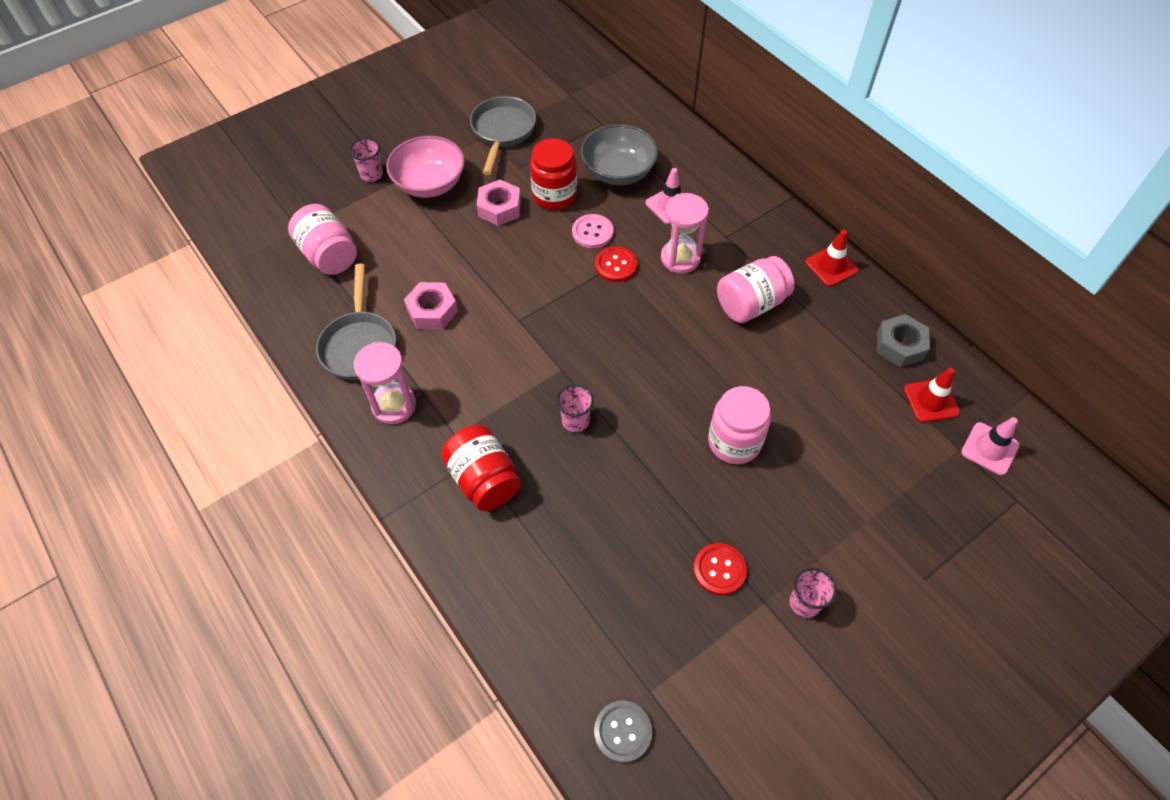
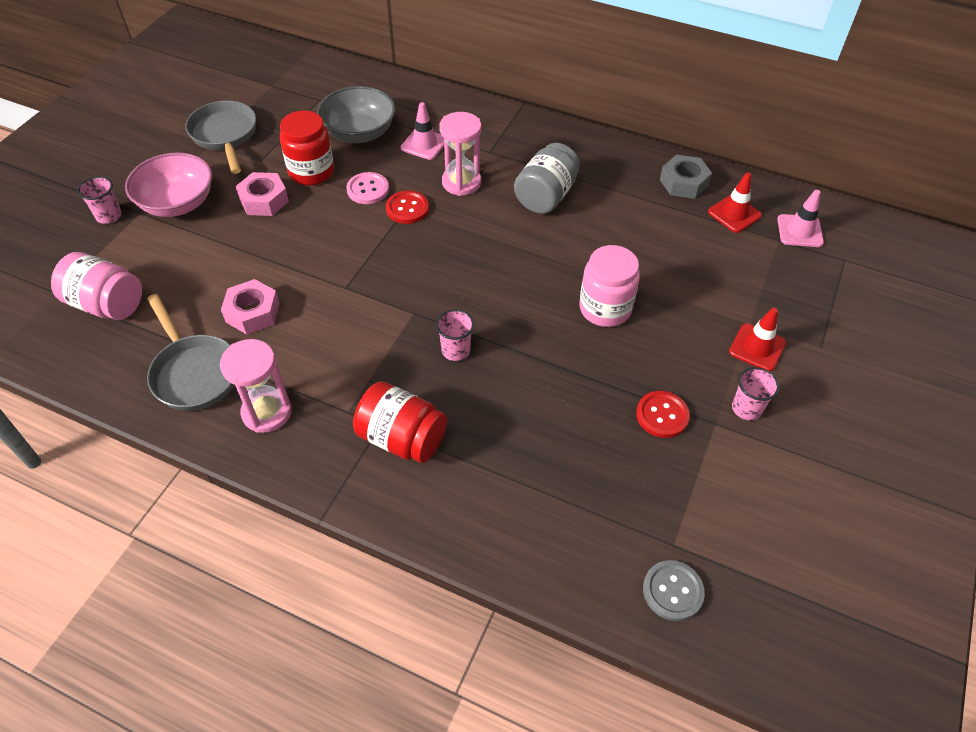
camera: 30 degrees left, 5 degrees down
pink jar [717,256,795,323] -> grey jar [514,143,580,214]
red traffic cone [805,230,858,286] -> red traffic cone moved to [729,307,786,371]

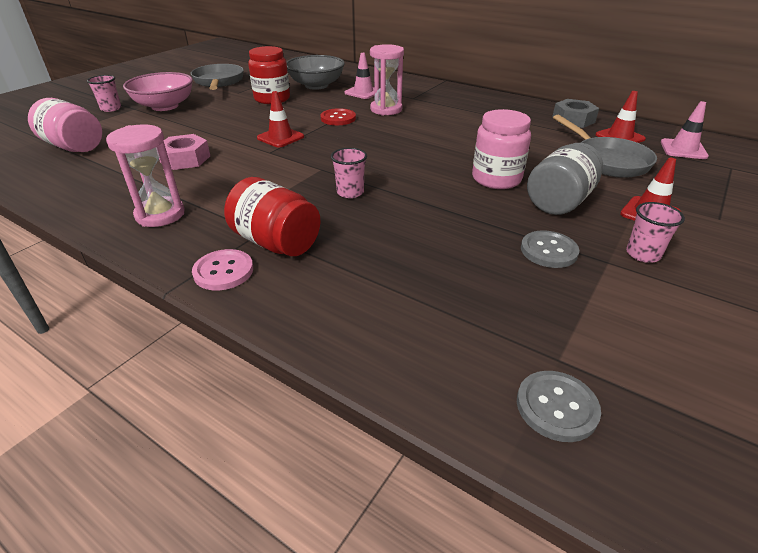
camera: 10 degrees right, 15 degrees down
grey pan [147,294,234,411] -> grey pan moved to [553,115,657,178]
pink nut [236,172,289,216] -> none
pink button [346,172,389,204] -> pink button moved to [192,249,253,290]
grey jar [514,143,580,214] -> grey jar moved to [527,143,603,215]
red button [636,391,690,438] -> grey button [521,231,580,268]
none -> red traffic cone [257,91,304,148]

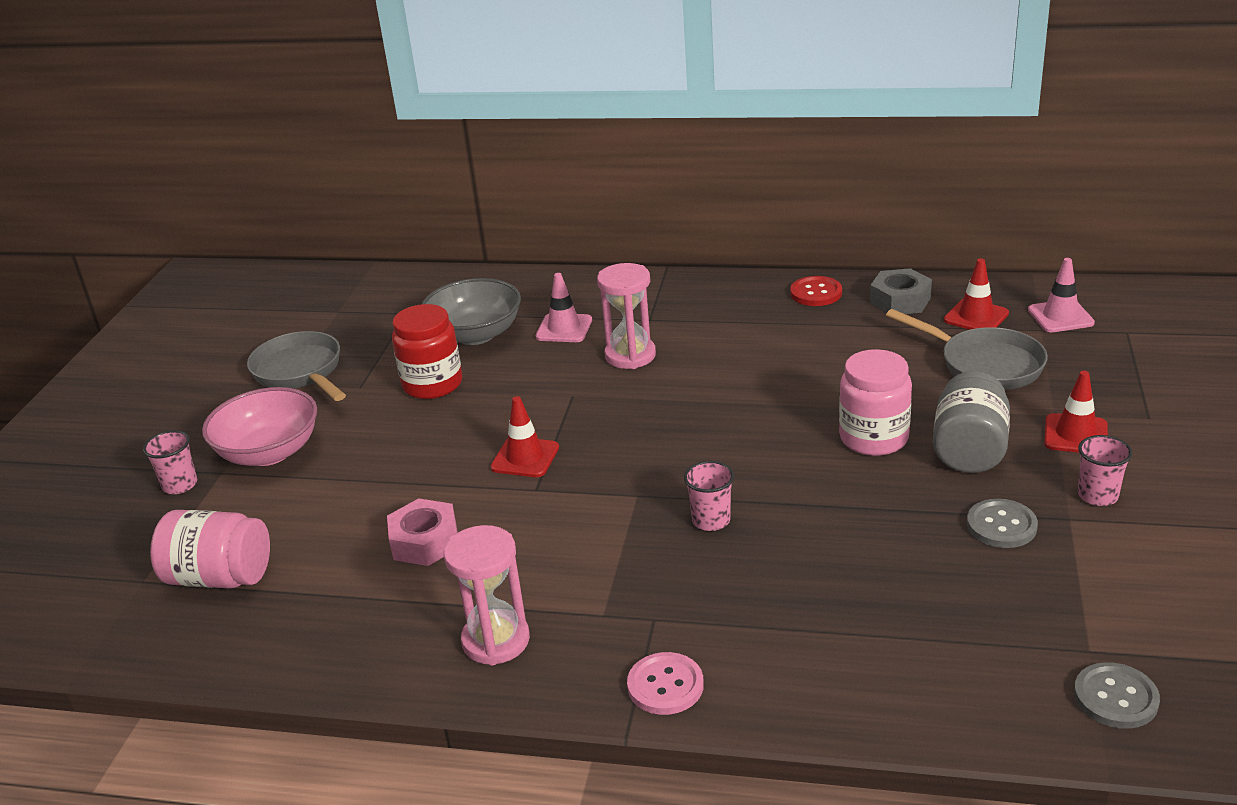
camera: 20 degrees left, 5 degrees down
red jar [224,177,320,256] -> none
red button [320,108,356,125] -> red button moved to [790,276,842,306]

